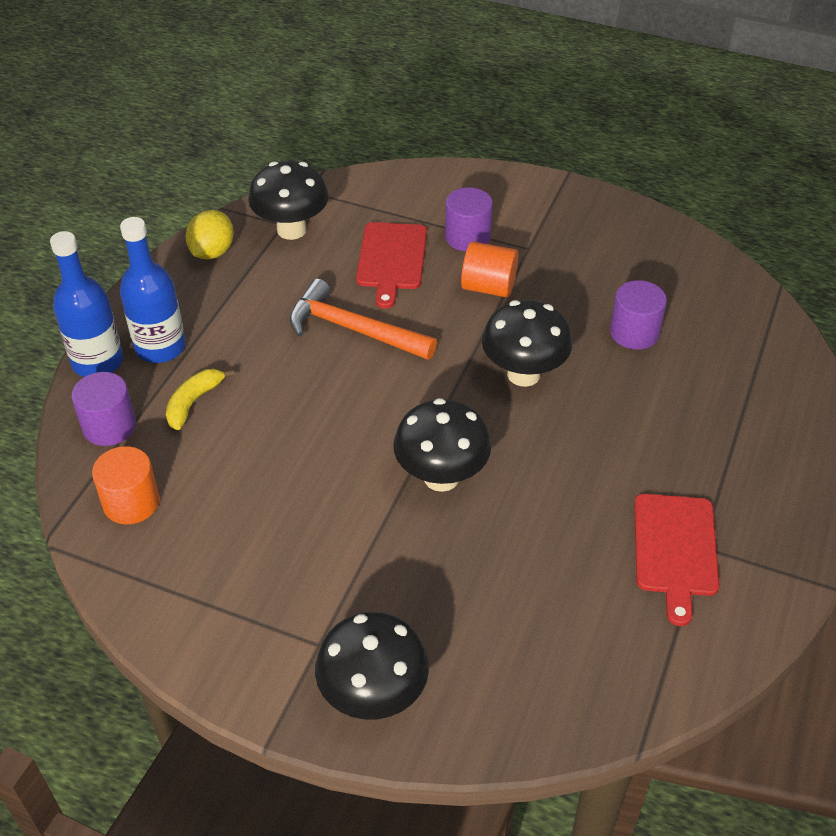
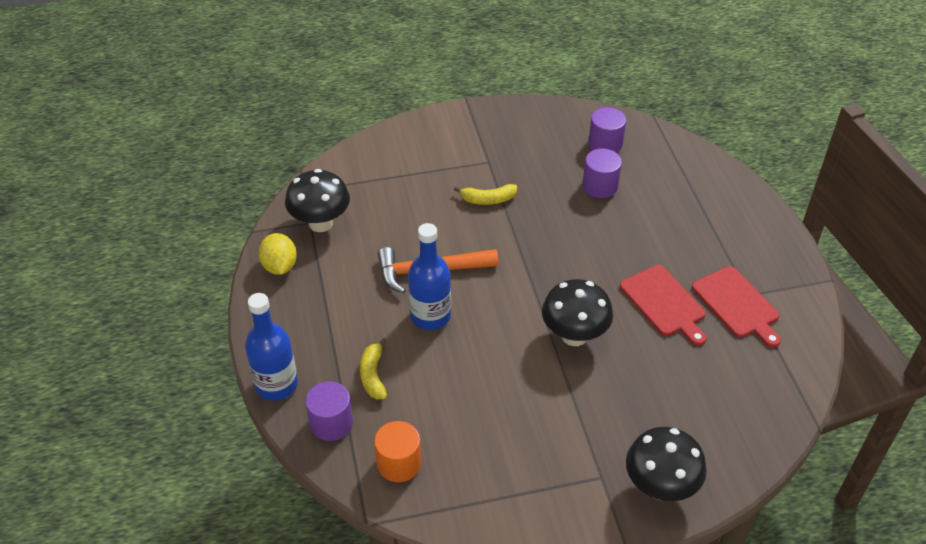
camera: 35 degrees left, 0 degrees up
blue bottle [120,217,186,363] -> blue bottle moved to [408,223,451,330]
red cutting board [356,222,427,309] -> red cutting board moved to [620,265,706,346]
purple cylinder [445,187,493,251] -> purple cylinder moved to [588,107,626,153]
orange cylinder [461,242,518,297] -> yellow banana [454,184,517,205]
black mushroom [482,300,572,387] -> none

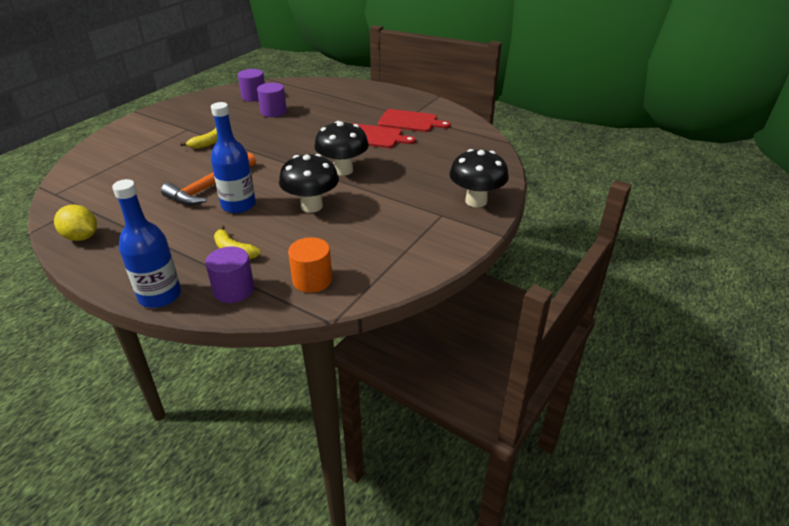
camera: 45 degrees left, 10 degrees down
black mushroom [285,169,350,232] -> black mushroom moved to [279,154,339,213]

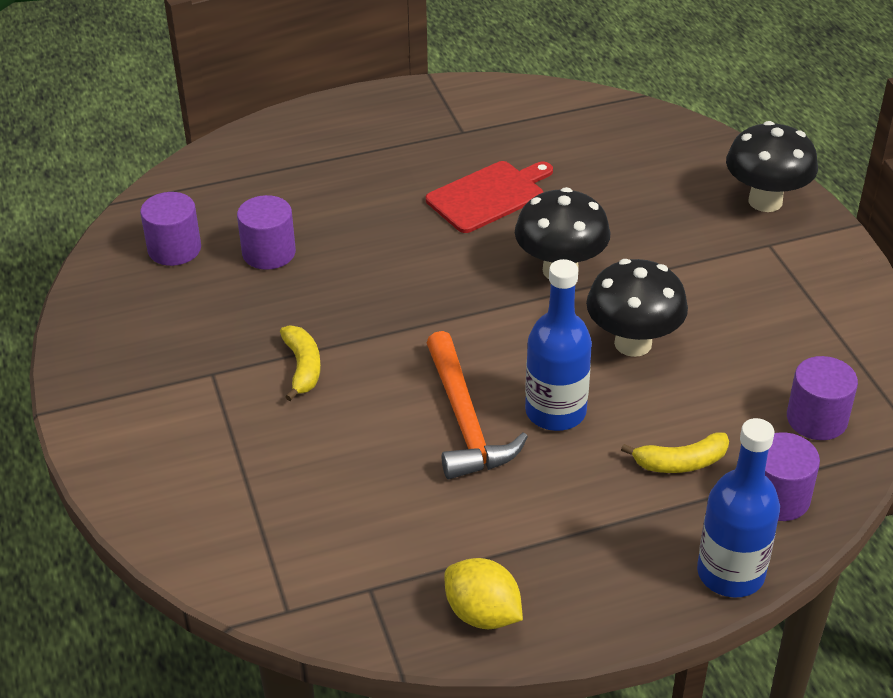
camera: 50 degrees left, 5 degrees up
yellow lemon [54,205,97,241] -> yellow lemon turned 60 degrees clockwise [444,558,523,629]
orange cylinder [288,237,332,293] -> purple cylinder [787,356,858,440]
red cutting board [378,109,451,132] -> none

